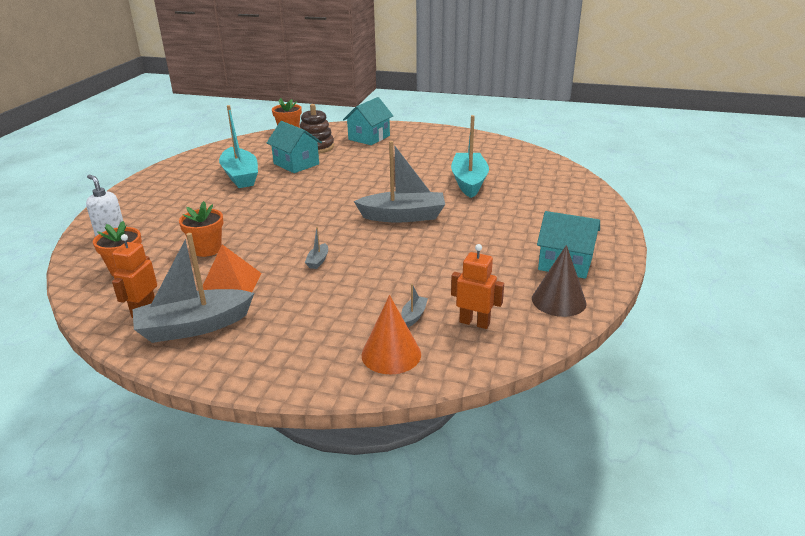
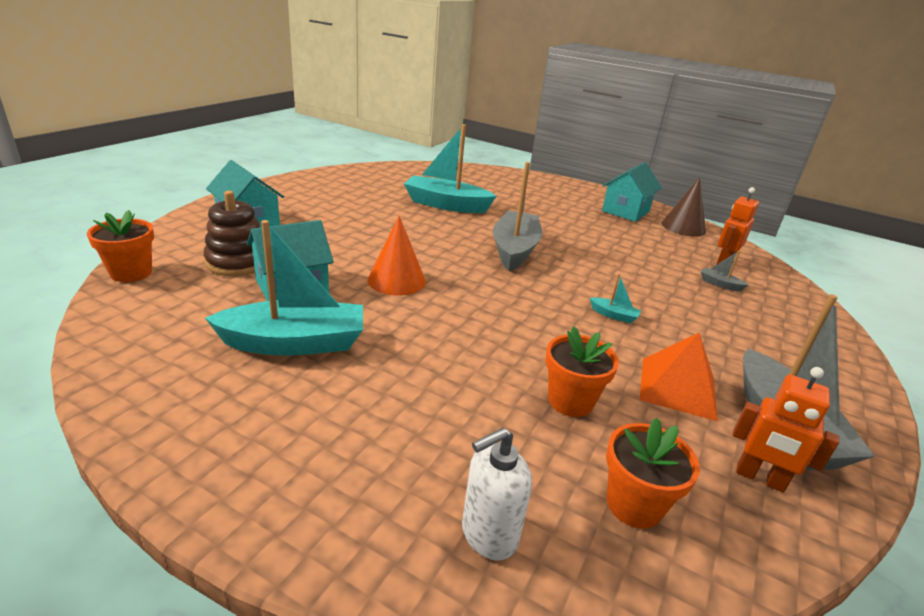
camera: 80 degrees left, 0 degrees up
grey boat [305,227,328,269] -> turquoise boat [590,274,641,324]
orange cone [361,295,421,374] -> orange cone moved to [367,216,426,296]

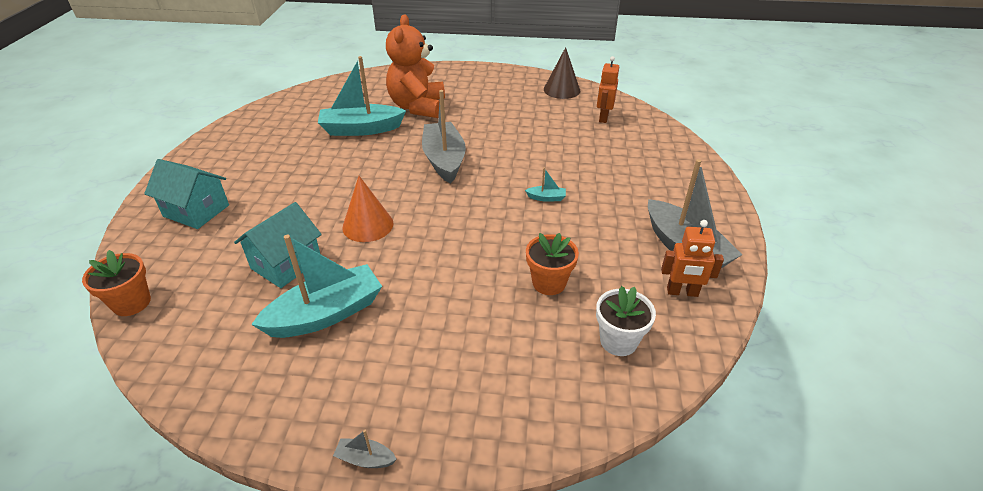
camera: 20 degrees left, 10 degrees up
brown stacking toy [203,191,260,276] -> none
white soap dispenser [462,428,532,561] -> none
turquoise house [602,162,662,222] -> none
orange flower pot [606,418,700,529] -> white flower pot [596,286,656,356]
orange pyramid [640,333,718,421] -> none
grey boat [701,250,748,292] -> grey boat moved to [333,430,397,468]
none -> orange teddy bear [386,14,445,118]

